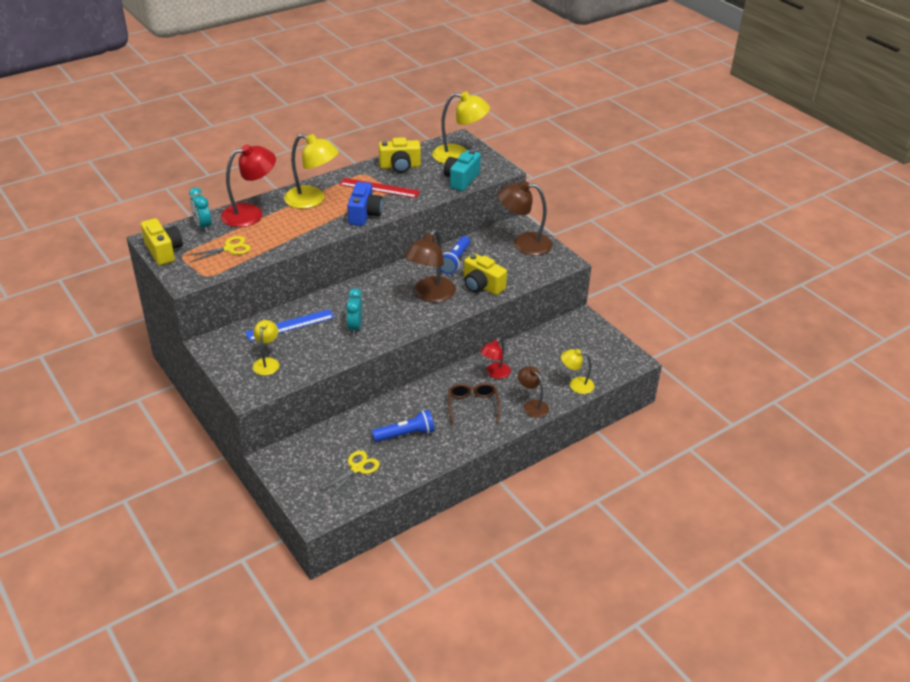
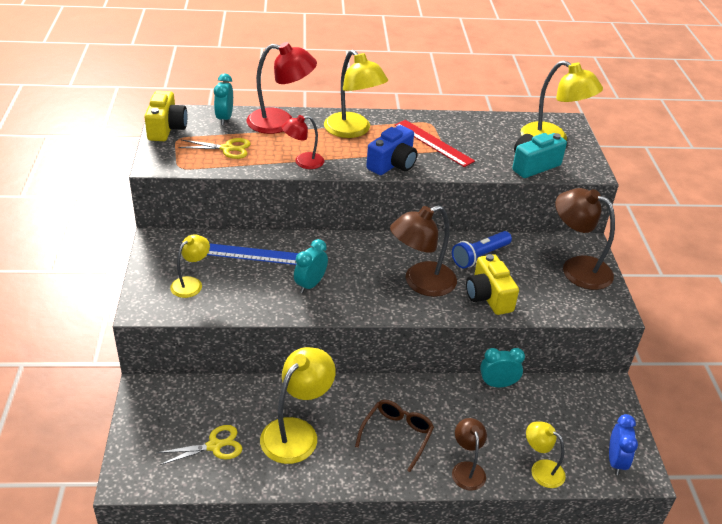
camera: 30 degrees right, 0 degrees up
blue flashlight [372,410,435,442] -> yellow lamp [260,347,336,464]
yellow camera [379,137,421,173] -> none
red lamp [480,338,511,379] -> red lamp moved to [281,115,324,169]
none -> turquoise clock [480,348,525,388]
none -> blue clock [609,414,638,475]

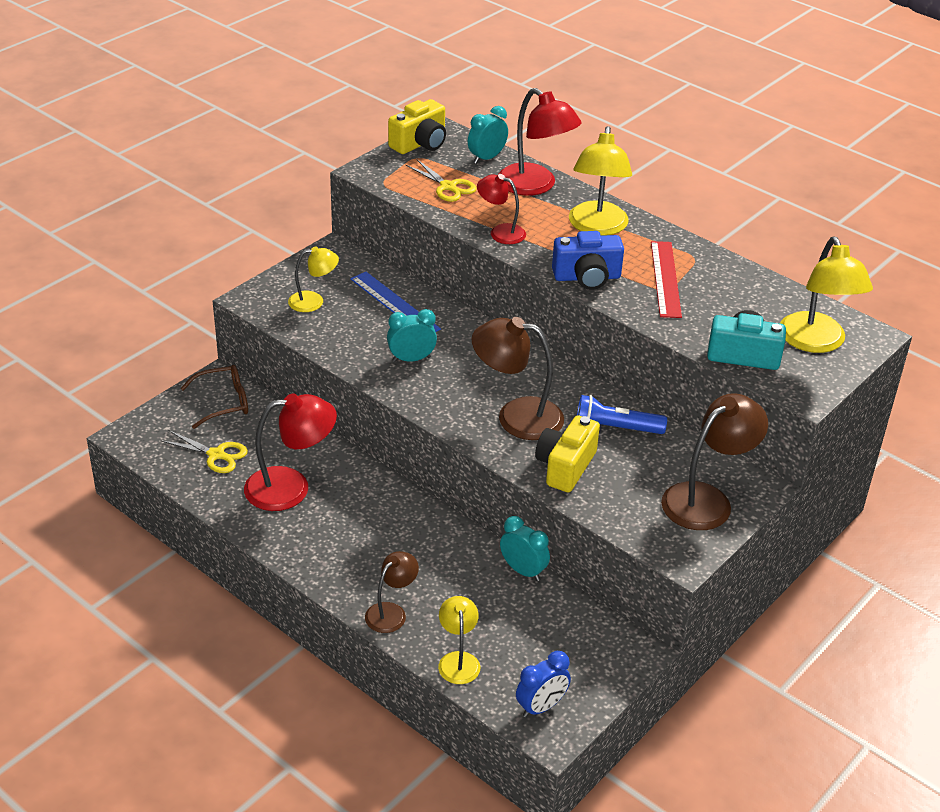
camera: 45 degrees right, 0 degrees up
yellow lamp [260,347,336,464] -> red lamp [244,393,337,511]
brown glasses [355,400,434,472] -> brown glasses moved to [181,365,248,429]
brown lamp [555,188,615,290] -> brown lamp turned 60 degrees clockwise [661,393,768,530]

